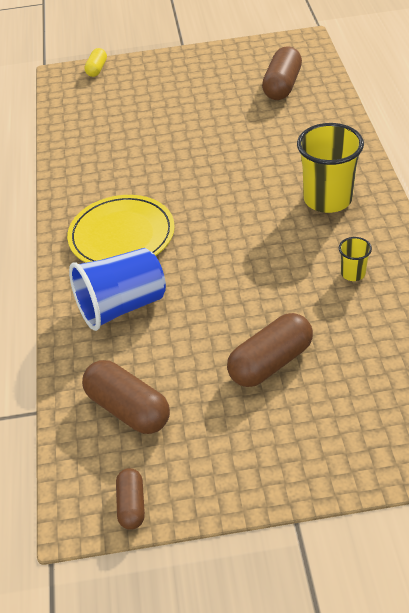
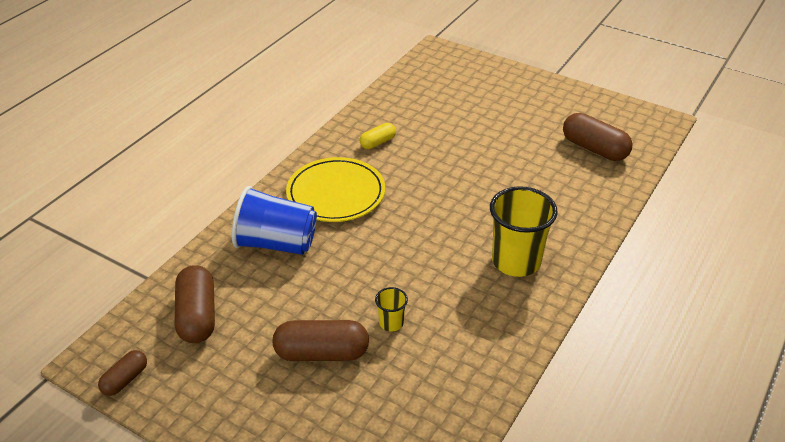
camera: 35 degrees right, 5 degrees down
yellow capsule [84,48,107,77] -> yellow capsule moved to [360,123,396,149]
brown capsule [262,46,302,100] -> brown capsule turned 75 degrees clockwise [563,113,632,161]
yellow cup [339,237,372,281] -> yellow cup moved to [375,287,408,332]

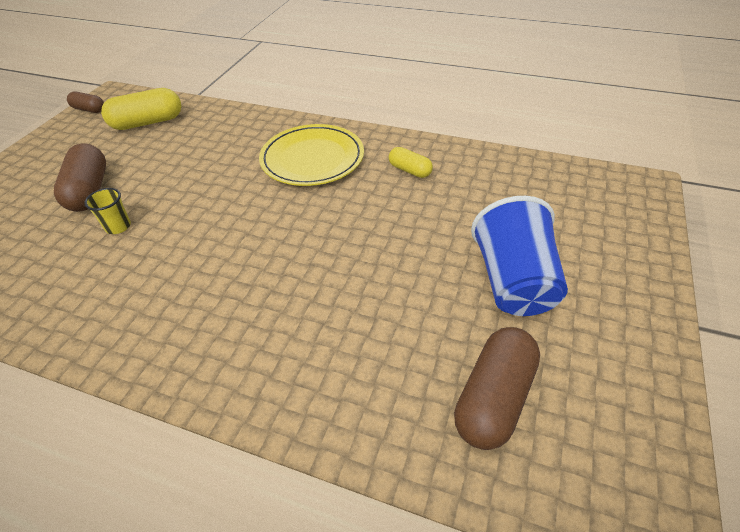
camera: 80 degrees right, 5 degrees up
brown capsule [175,265,215,343] -> yellow capsule [101,88,181,130]
blue cup [232,186,317,255] -> blue cup moved to [471,196,568,316]
yellow cup [490,186,558,277] -> none

